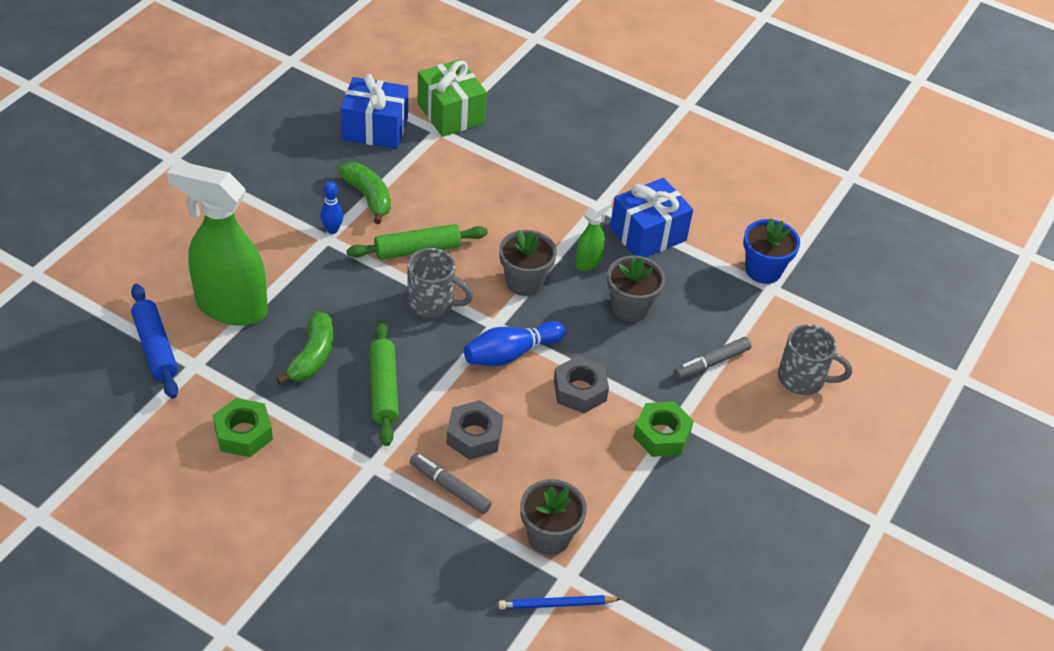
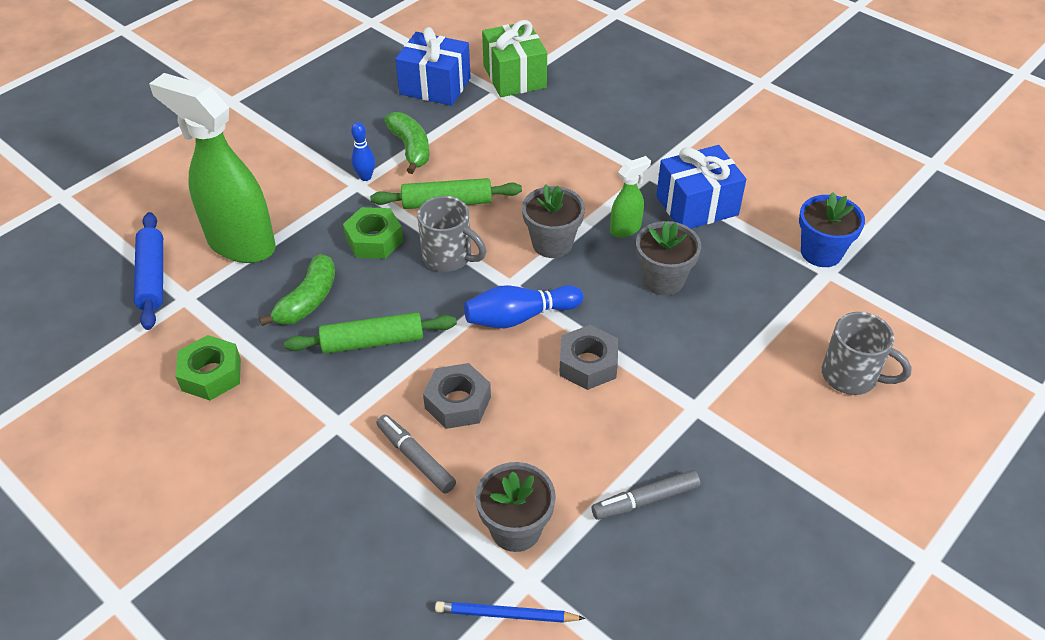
camera: 15 degrees right, 0 degrees up
green rolling pin [369,320,399,446] -> green rolling pin turned 75 degrees clockwise [284,312,457,354]
green nut [633,401,694,457] -> green nut moved to [343,207,403,259]
grey marker [674,337,752,379] -> grey marker moved to [592,470,700,520]

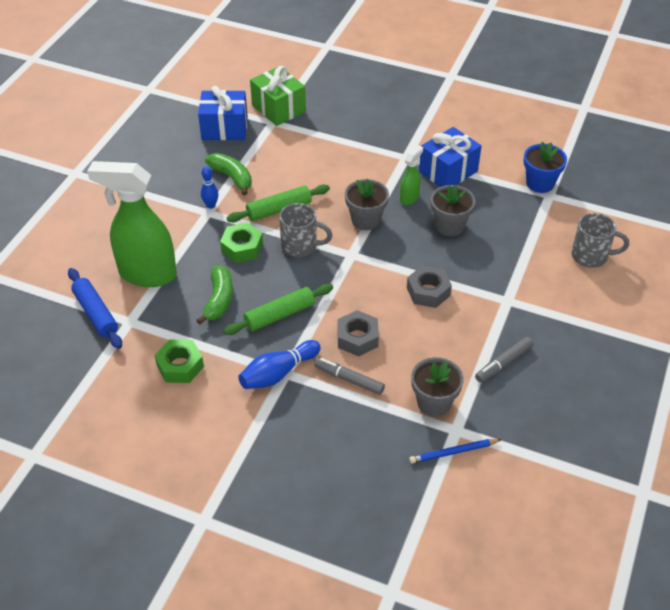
camera: 20 degrees left, 0 degrees up
blue bowling pin [464,285,583,328] -> blue bowling pin moved to [238,340,321,389]

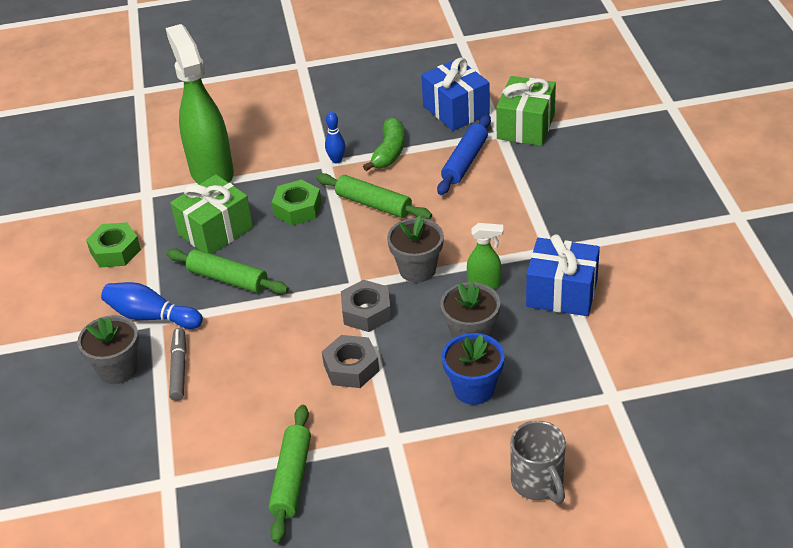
camera: 60 degrees right, 5 degrees down
blue rolling pin [68,268,122,349] -> blue rolling pin moved to [437,115,491,195]
green banana [196,265,233,324] -> green gift [170,174,253,254]
grey mug [279,203,333,257] -> none
grey nut [337,310,379,357] -> grey nut moved to [341,280,392,332]
blue pencil [409,439,502,463] -> none
grey flower pot [411,357,464,417] -> grey flower pot moved to [77,315,139,384]
grey marker [475,337,533,383] -> green rolling pin [269,405,311,543]
blue flower pot [524,142,567,193] -> blue flower pot moved to [442,333,505,405]

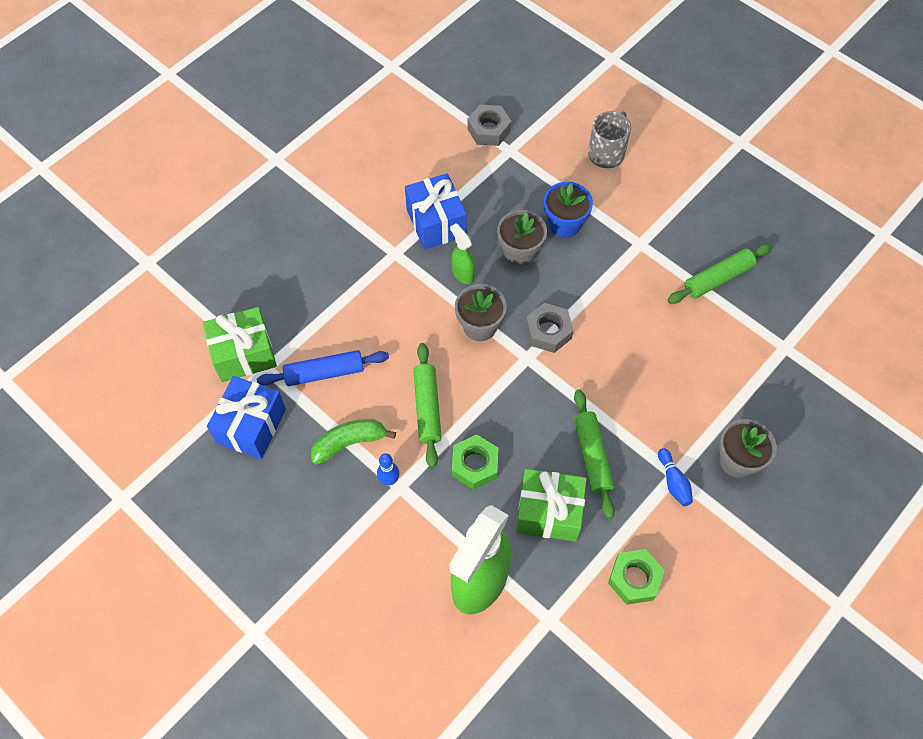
camera: 130 degrees left, 20 degrees up
blue bowling pin [101,282,203,329] -> blue bowling pin [658,448,693,506], size x0.63
grey marker [169,328,186,401] -> none
grey nut [322,335,379,388] -> grey nut moved to [467,105,511,146]

